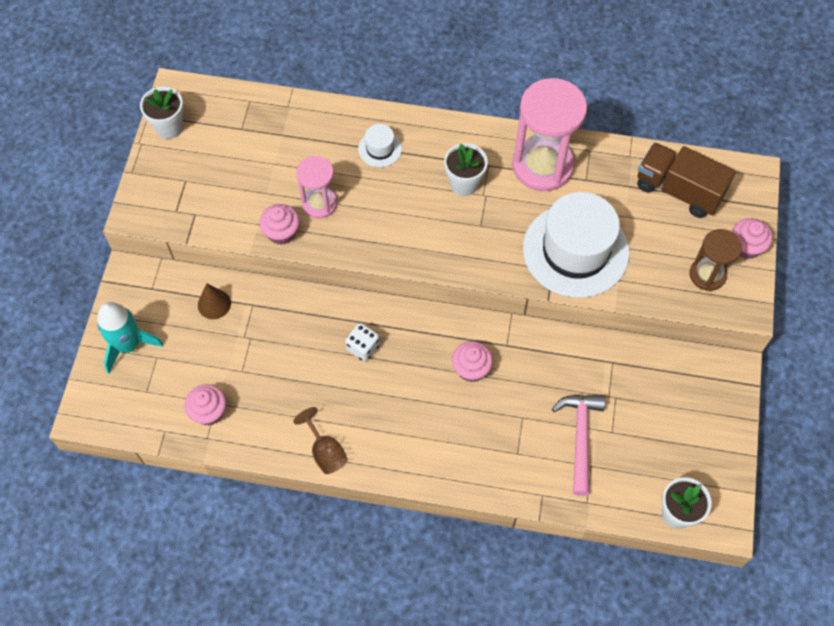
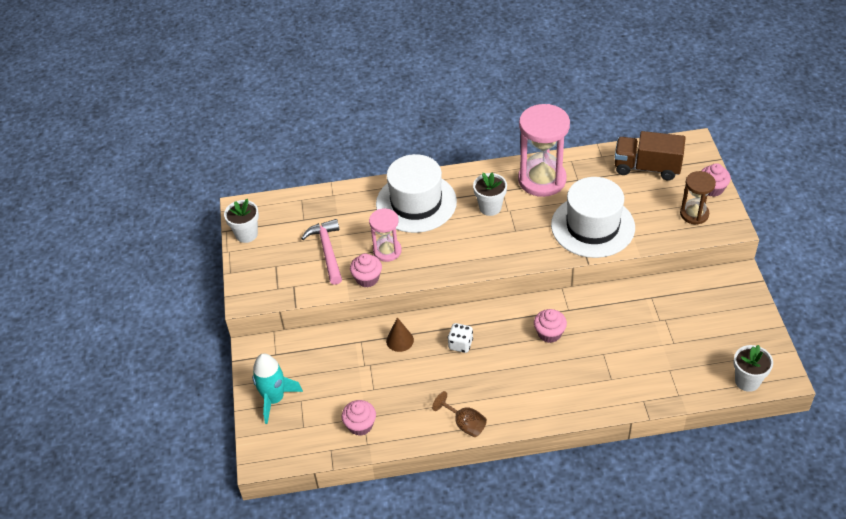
camera: 15 degrees left, 15 degrees down
brown cone [198,283,231,319] -> brown cone moved to [386,317,414,352]
white hat [358,124,402,167] -> white hat [376,154,457,233], size x2.33
pink hammer [552,395,605,496] -> pink hammer moved to [301,219,342,285]

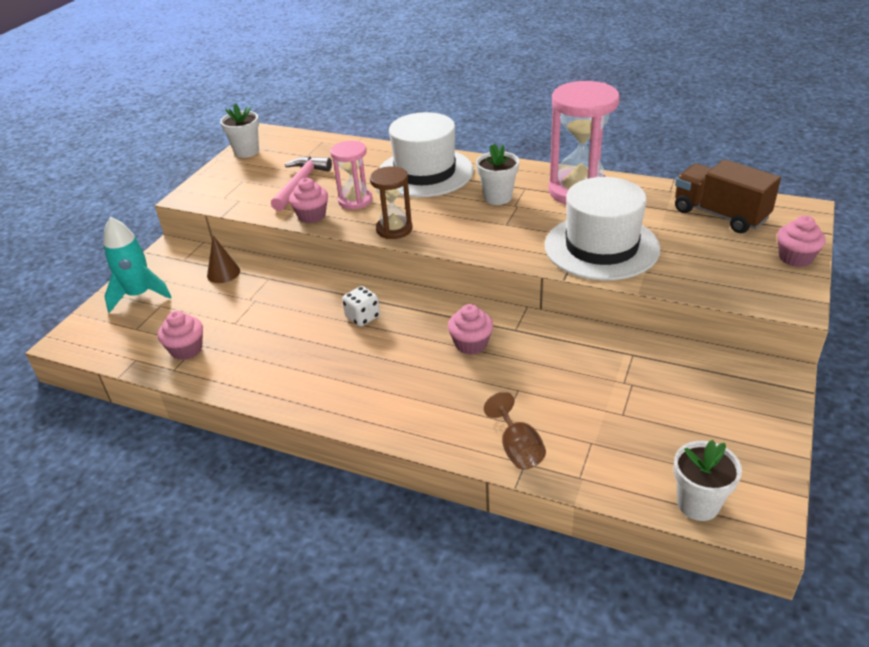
camera: 30 degrees right, 10 degrees down
brown cone [386,317,414,352] -> brown cone moved to [207,235,240,283]
brown goblet [432,391,487,437] -> brown goblet moved to [484,392,546,470]
brown hourglass [680,171,716,224] -> brown hourglass moved to [370,166,412,239]

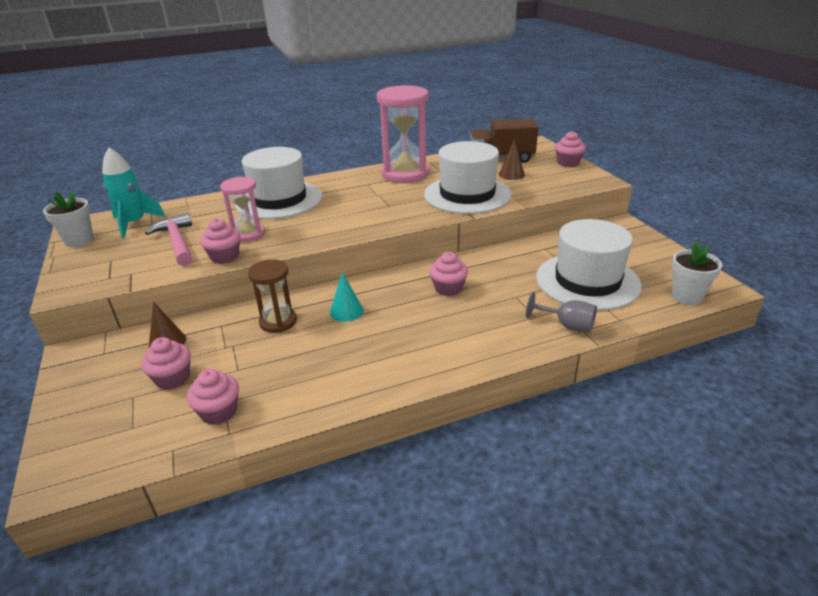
camera: 45 degrees left, 5 degrees down
turquoise rocket [103,217,172,313] -> turquoise rocket moved to [102,148,165,238]
white dice [342,286,380,326] -> turquoise cone [330,272,364,322]
brown hourglass [370,166,412,239] -> brown hourglass moved to [248,259,297,333]
white flower pot [476,144,519,205] -> none
brown goblet [484,392,546,470] -> grey goblet [526,292,597,333]
none -> pink cupcake [141,337,191,390]
none -> brown cone [499,140,525,180]
none -> white hat [536,219,642,310]

